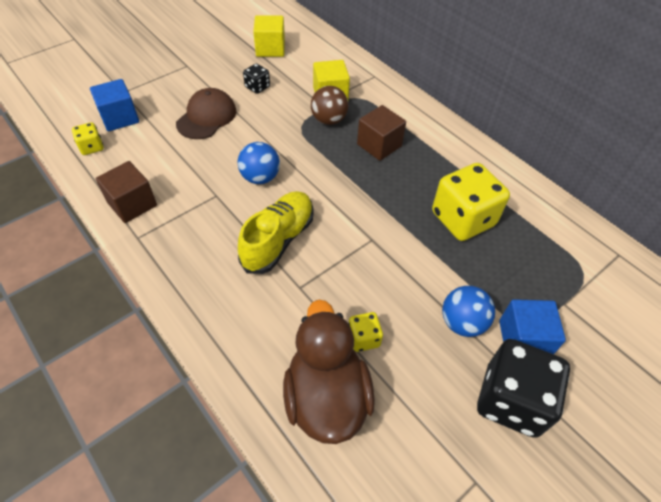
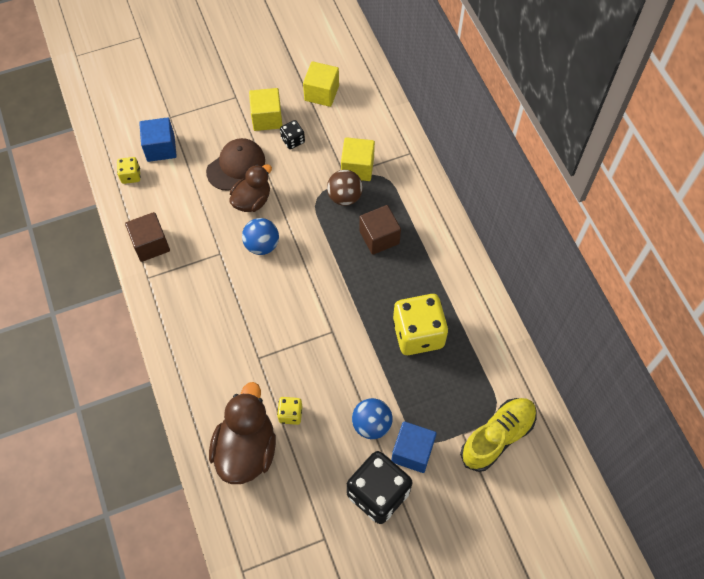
camera: 20 degrees right, 10 degrees up
yellow shoe [238,191,314,274] -> yellow shoe moved to [460,398,537,472]
none -> brown duck [229,164,272,212]
none -> yellow cube [249,88,283,131]

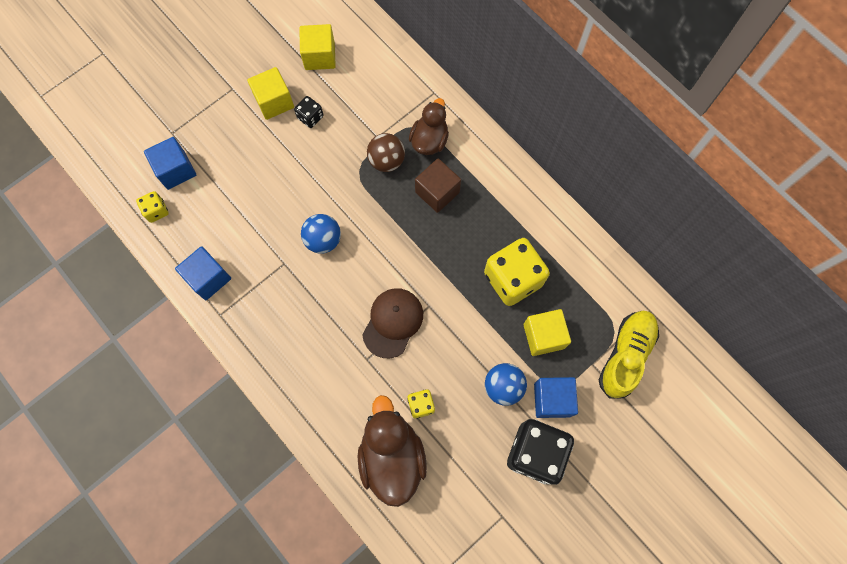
camera: 20 degrees left, 10 degrees up
brown cube [125,212,170,262] -> blue cube [175,246,231,300]
brown cap [206,138,265,191] -> brown cap moved to [362,288,423,358]
brown duck [229,164,272,212] -> brown duck moved to [409,98,449,155]
yellow cube [341,137,375,181] -> yellow cube moved to [523,309,571,356]

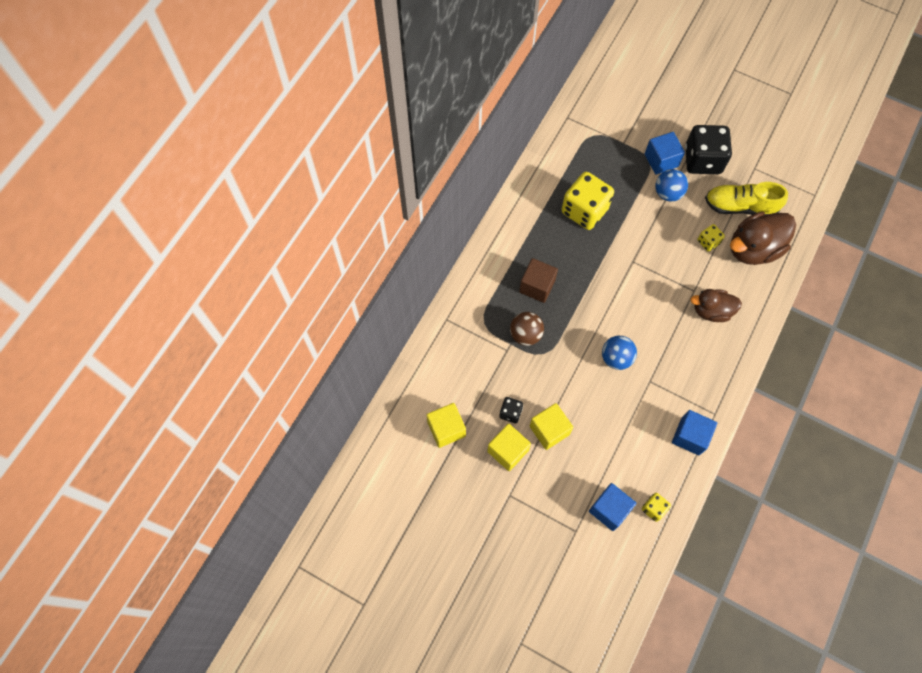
camera: 110 degrees left, 5 degrees down
brown cap [362,288,423,358] -> none
brown duck [409,98,449,155] -> brown duck moved to [690,289,742,322]
yellow cube [523,309,571,356] -> yellow cube moved to [530,403,573,450]
yellow shoe [599,311,659,399] -> yellow shoe moved to [705,182,788,215]

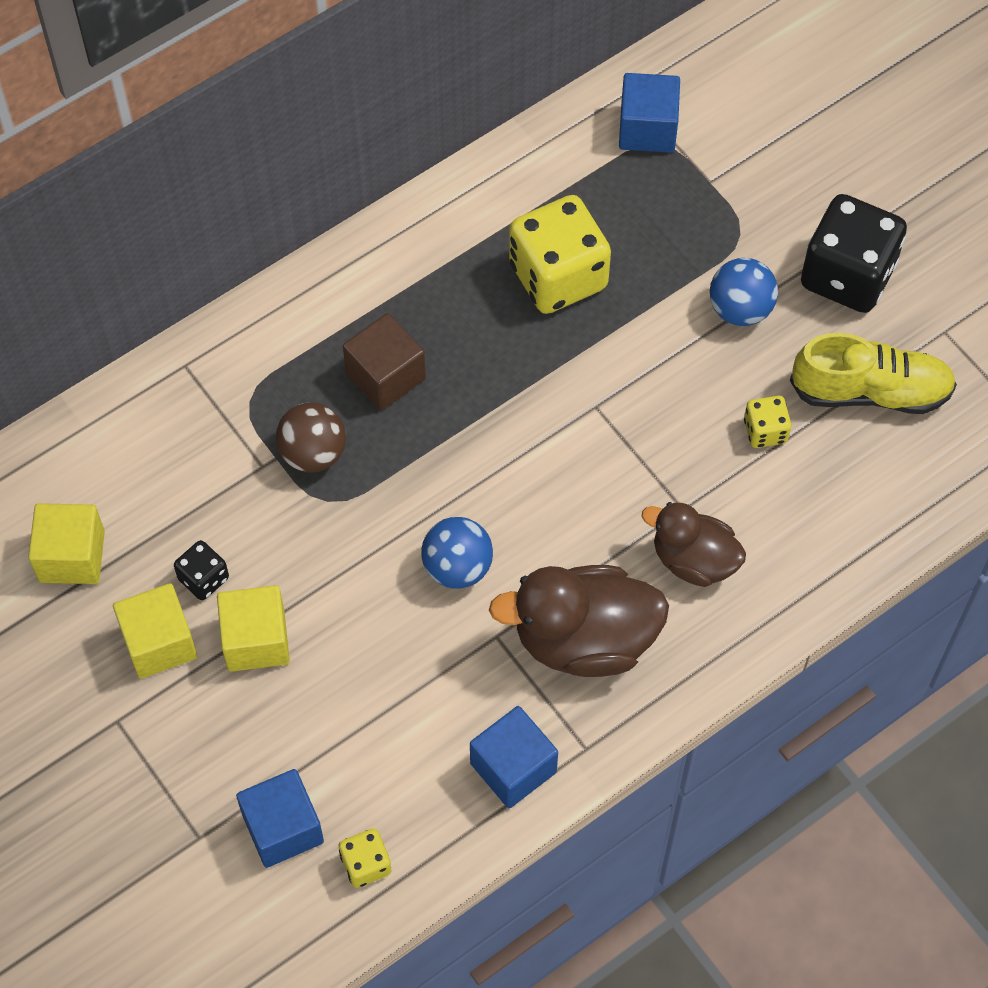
camera: 25 degrees right, 5 degrees down
blue cube [645,132,685,175] -> blue cube moved to [619,73,680,153]
yellow shoe [705,182,788,215] -> yellow shoe turned 150 degrees clockwise [790,333,957,414]
brown duck [730,212,796,265] -> brown duck moved to [489,565,669,677]

